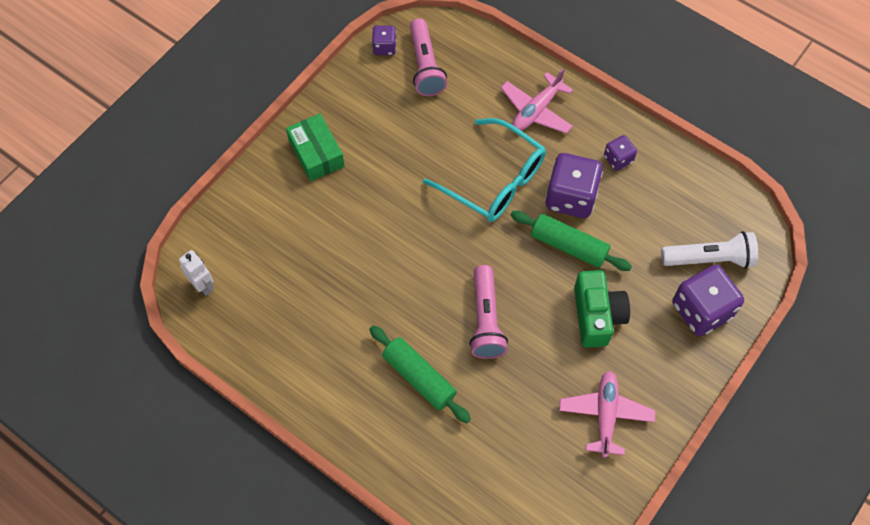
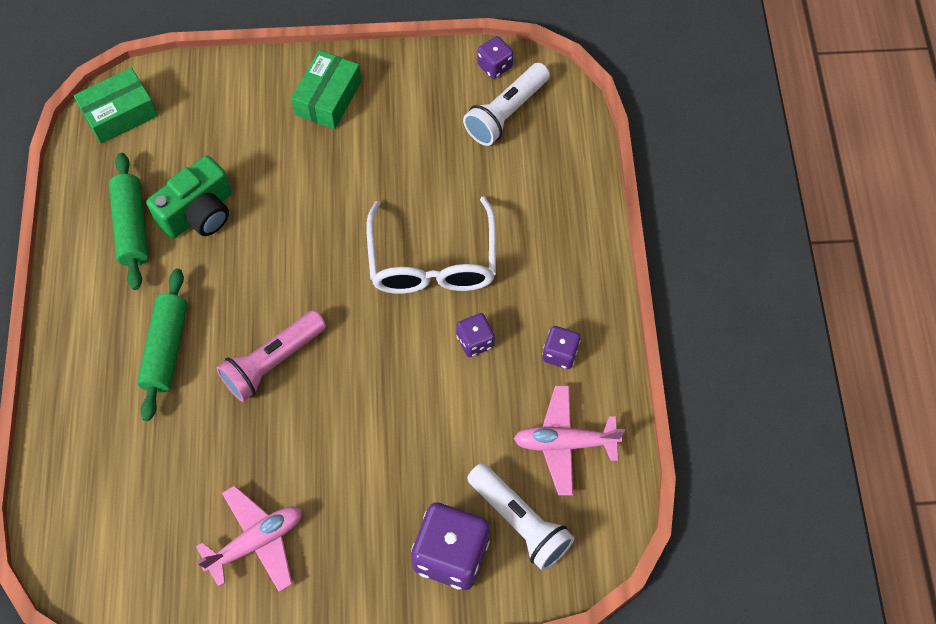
camera: 50 degrees right, 0 degrees up
white robot [179,250,214,296] -> green box [74,68,158,144]
pink flashlight [410,18,447,96] -> white flashlight [463,63,550,146]
turquoise glasses [423,118,546,222] -> white glasses [367,196,496,294]
pink plane [501,68,573,134] -> pink plane moved to [514,385,625,496]
green rolling pin [510,211,632,271] -> green rolling pin moved to [109,153,149,290]
purple dice [545,153,603,218] -> purple dice [456,313,495,357], size x0.52
green camera [574,270,630,348] -> green camera moved to [146,155,232,238]

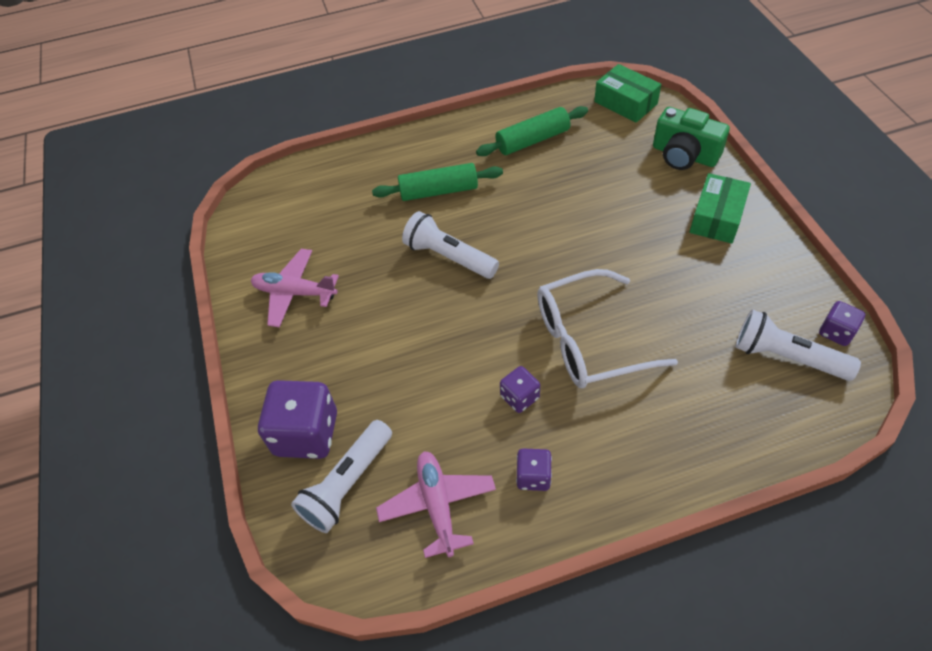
camera: 80 degrees right, 10 degrees down
green camera [146,155,232,238] -> green camera moved to [653,107,730,170]
pink plane [196,485,302,592] -> pink plane turned 150 degrees clockwise [251,249,339,327]
pink flashlight [217,310,326,402] -> white flashlight [402,211,499,279]
green box [291,50,362,129] -> green box turned 75 degrees counterclockwise [690,173,751,243]

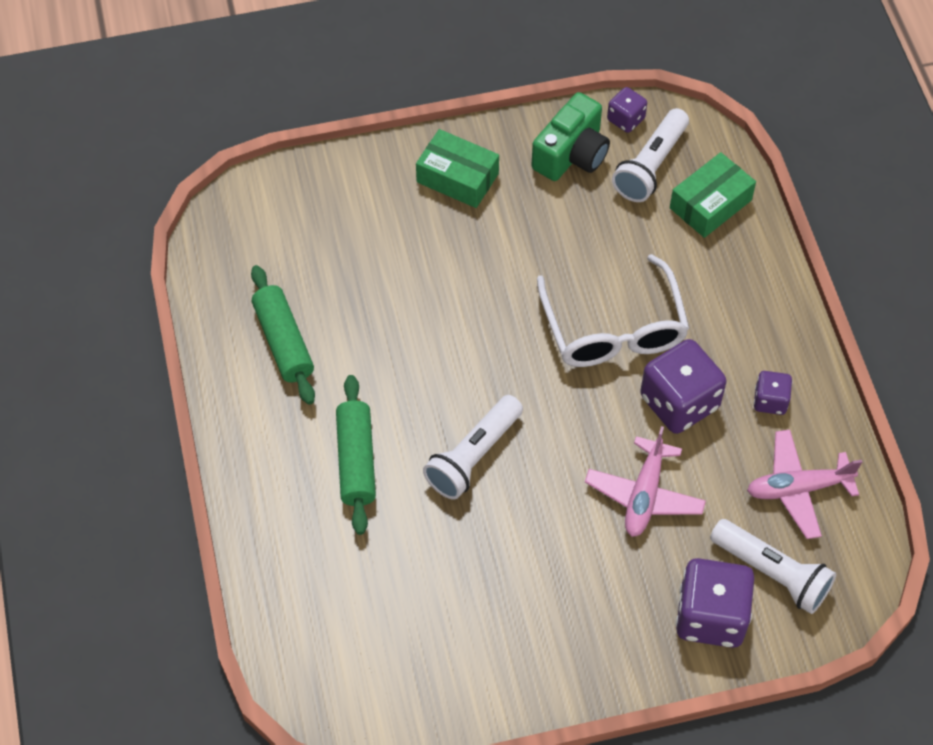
camera: 90 degrees left, 5 degrees up
pink plane [251,249,339,327] -> pink plane moved to [585,426,706,537]
purple dice [500,366,540,413] -> purple dice [640,339,727,434], size x1.91
green box [594,64,661,123] -> green box moved to [670,152,756,238]
green camera [653,107,730,170] -> green camera moved to [532,92,610,181]

